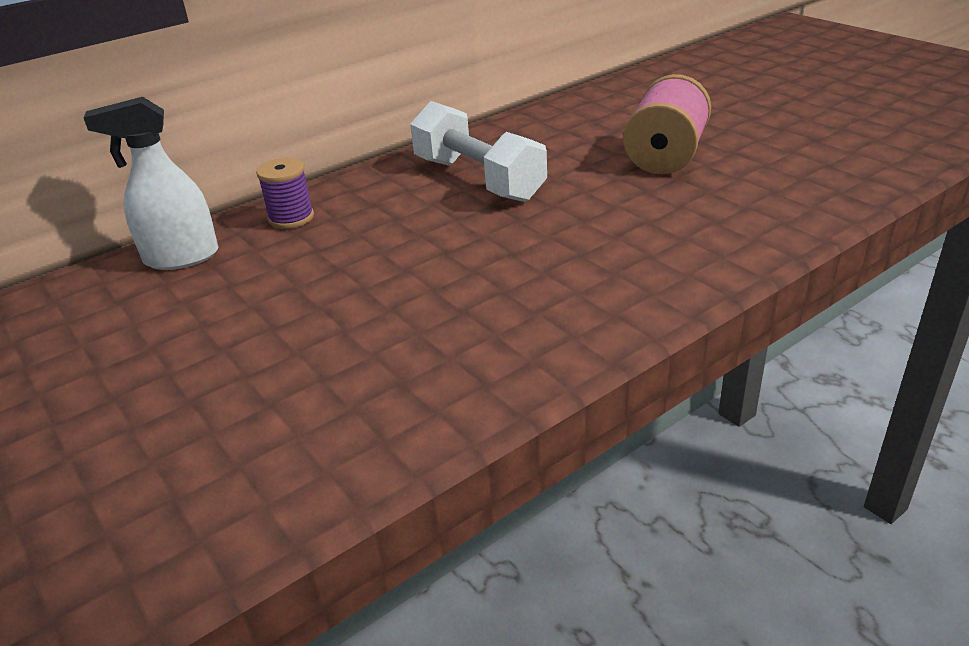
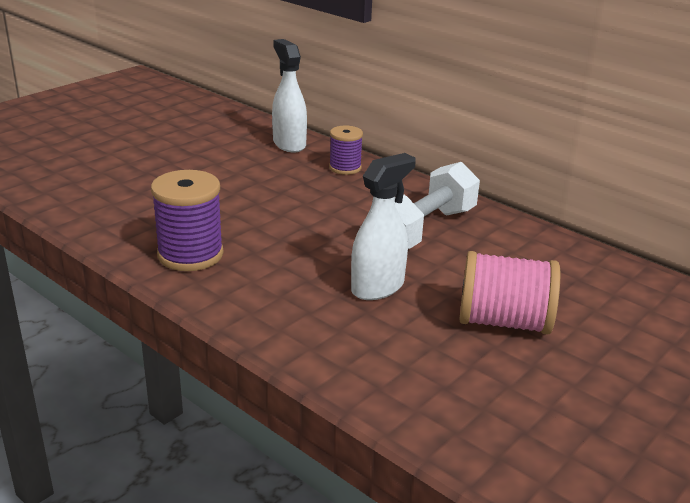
camera: 75 degrees right, 5 degrees down
none -> purple spool [151,170,224,271]
none -> white spray bottle [351,153,416,300]

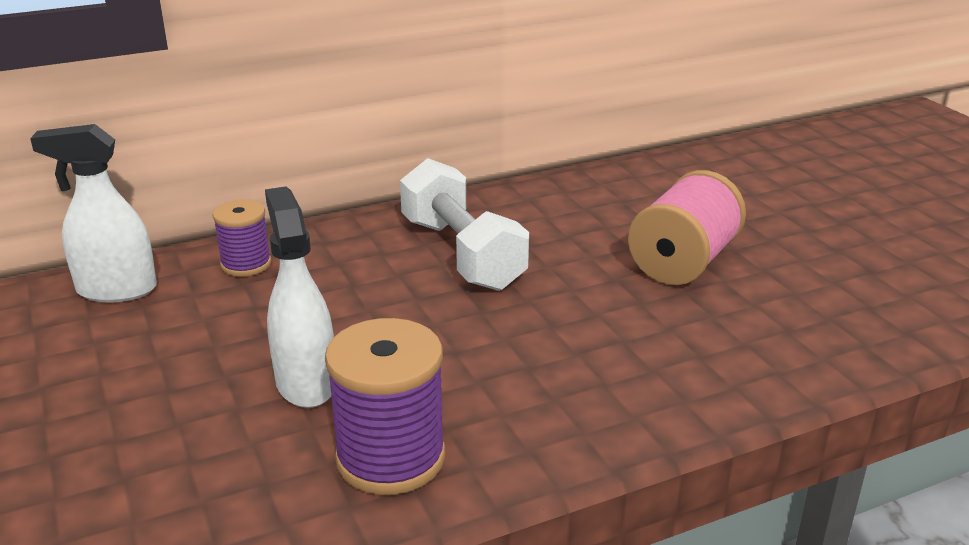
camera: 65 degrees left, 0 degrees up
white spray bottle [351,153,416,300] -> white spray bottle moved to [265,186,334,408]

